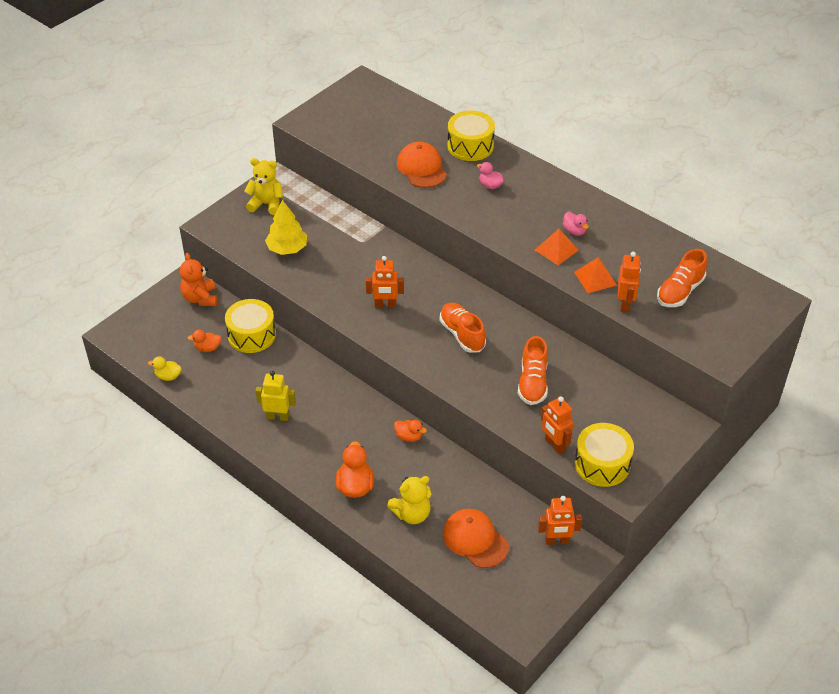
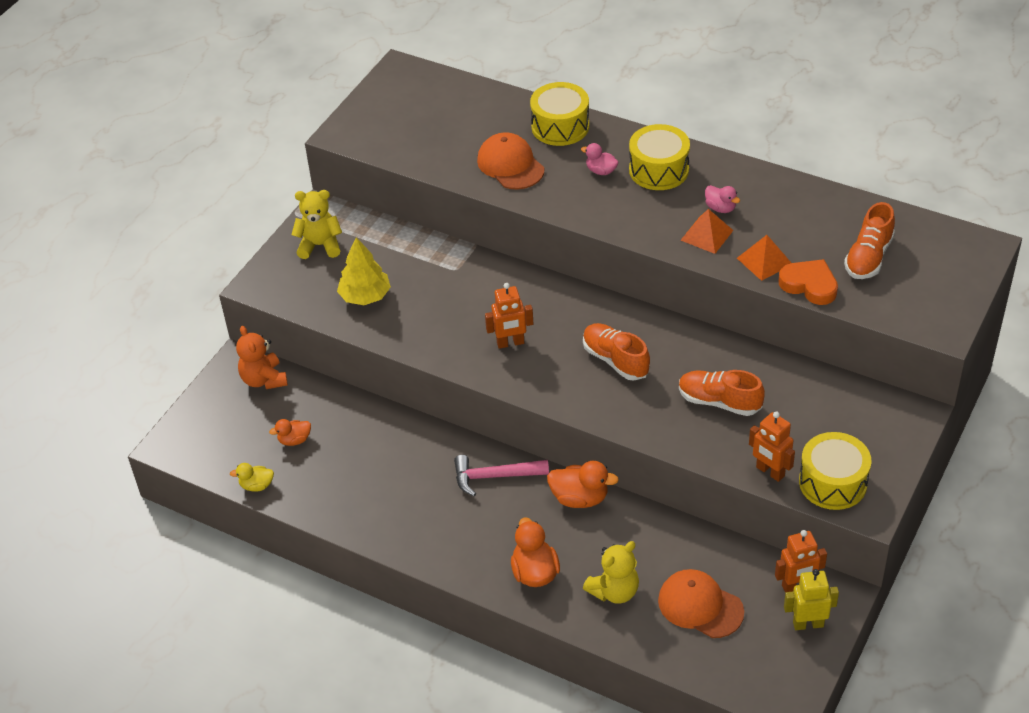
camera: 10 degrees left, 0 degrees up
yellow drum [225,299,276,353] -> yellow drum moved to [629,124,690,190]
yellow robot [256,371,296,421] -> yellow robot moved to [784,569,839,630]
orange duck [394,420,427,442] -> orange duck [547,461,619,508], size x1.64
orange shoe [518,336,548,405] -> orange shoe turned 120 degrees clockwise [679,370,765,416]
orange robot [618,252,641,312] -> orange heart [778,259,838,305]
none -> pink hammer [454,455,549,497]

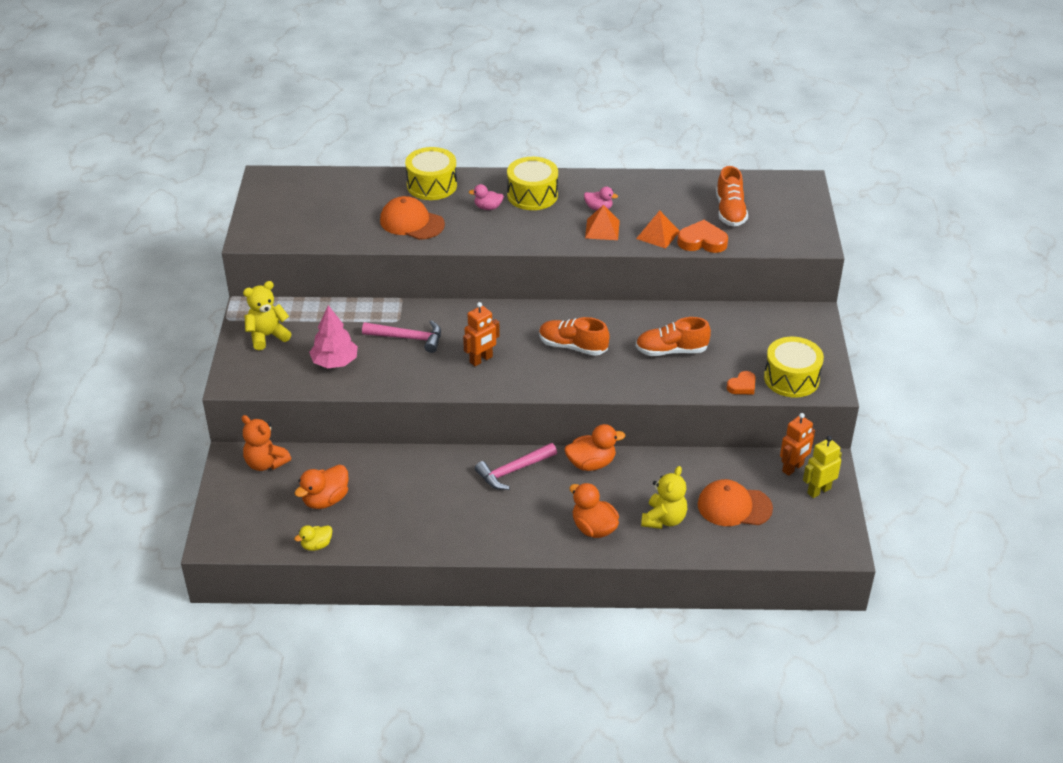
camera: 30 degrees left, 5 degrees down
orange duck [269,419,311,446] -> orange duck [294,465,349,509], size x1.64
yellow tree [337,237,391,305] -> pink tree [309,305,358,369]
orange robot [749,411,795,482] -> orange heart [727,371,756,394]
none -> pink hammer [362,320,441,353]

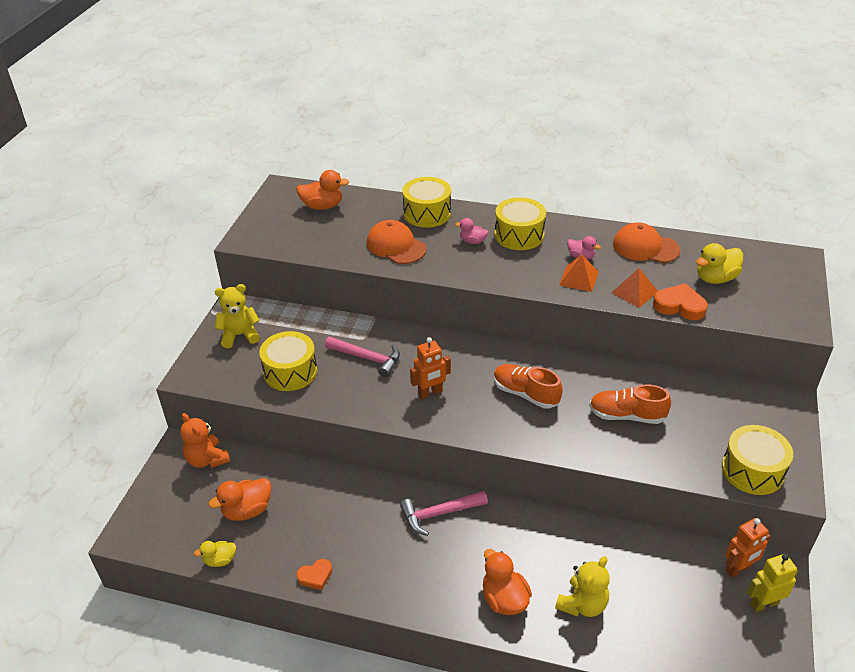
camera: 15 degrees right, 0 degrees up
pink tree [309,305,358,369] -> yellow drum [259,331,317,391]
orange duck [565,424,625,471] -> orange duck moved to [296,170,349,210]
orange cap [698,479,773,526] -> orange cap moved to [613,223,680,263]
orange shoe [716,166,748,227] -> yellow duck [696,243,743,284]
orange heart [727,371,756,394] -> orange heart moved to [296,559,332,590]

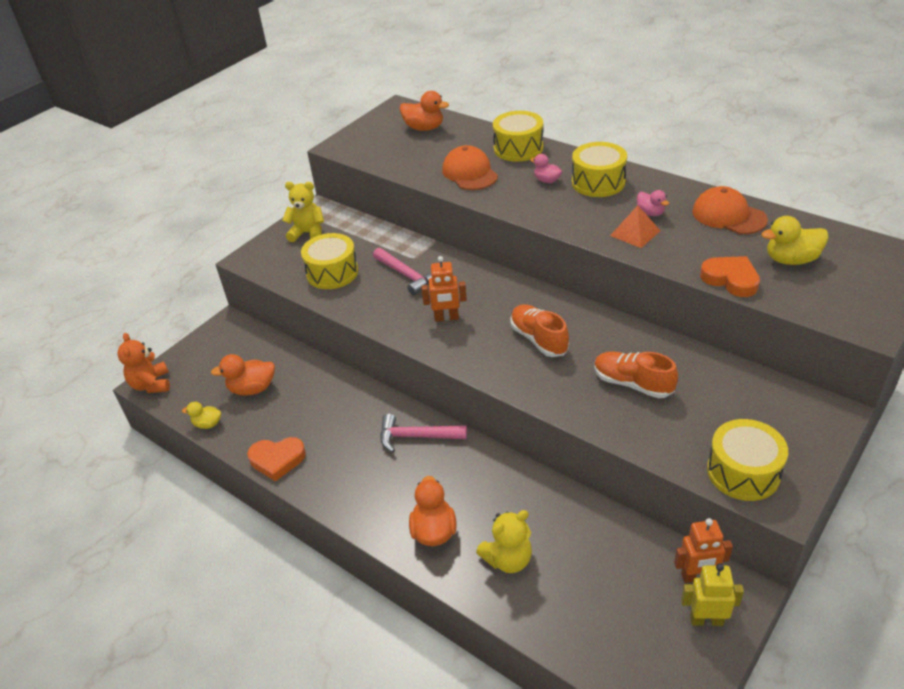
camera: 25 degrees right, 0 degrees up
orange teddy bear [180,413,230,468] -> orange teddy bear moved to [117,333,170,393]
orange heart [296,559,332,590] -> orange heart [247,437,306,481], size x1.60
orange pyramid [611,268,657,308] -> none

